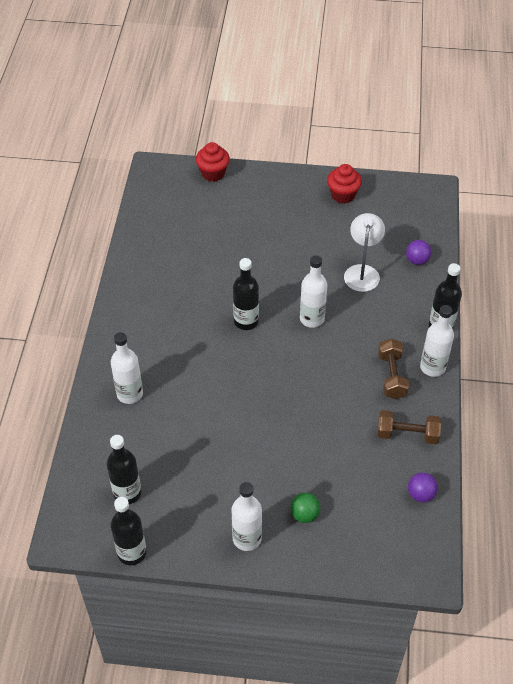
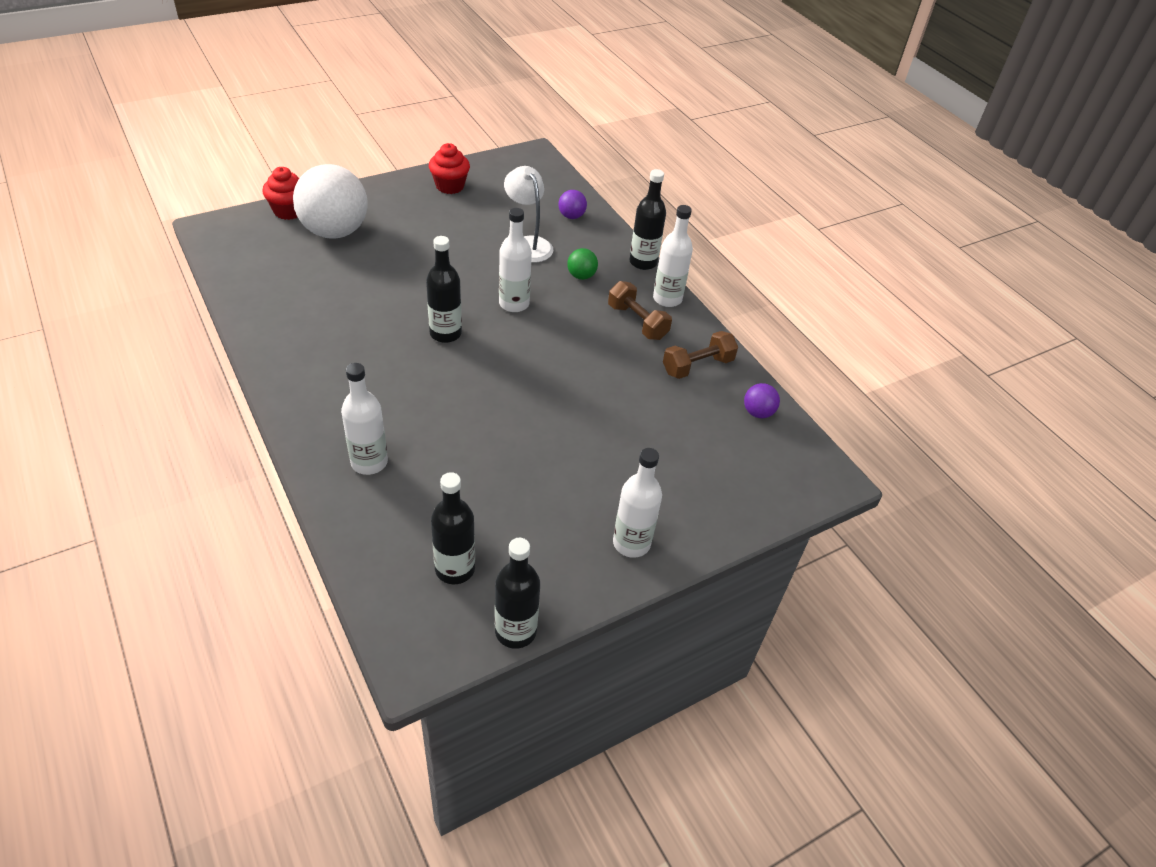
camera: 40 degrees left, 5 degrees down
green ball [290,493,321,523] -> green ball moved to [567,248,598,280]
none -> white ball [293,164,368,239]

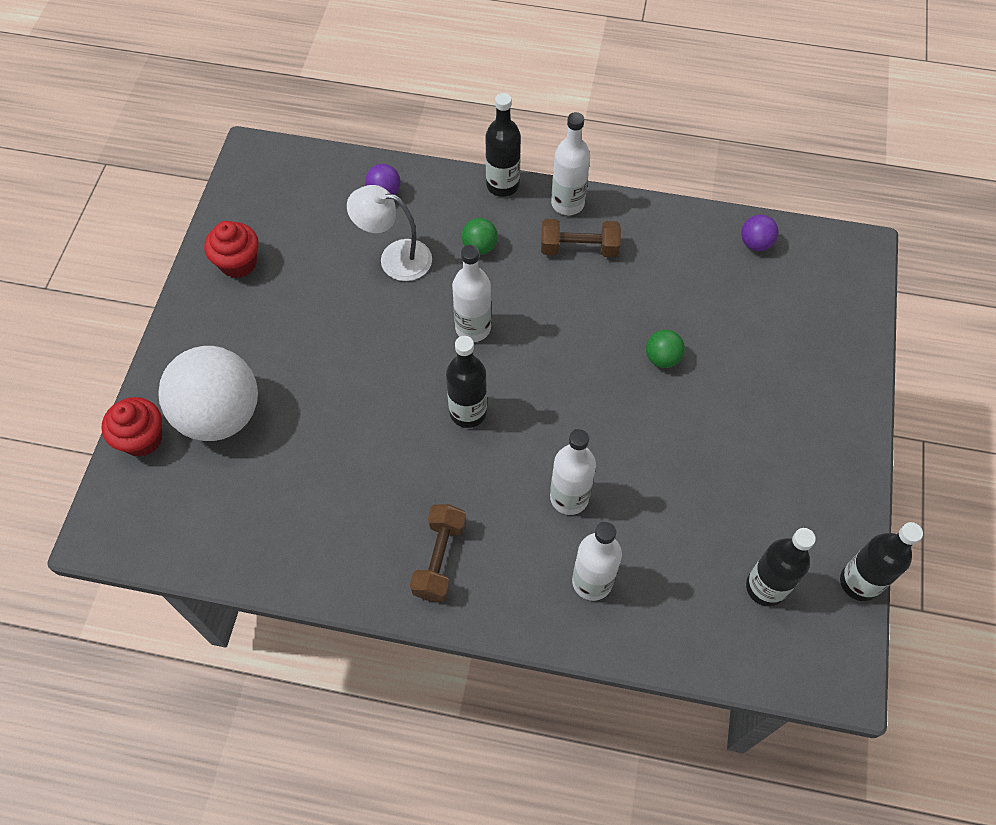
camera: 45 degrees left, 15 degrees up
white bottle [613,448,662,558] -> white bottle moved to [550,429,596,515]
brown dumbbell [663,331,738,379] -> brown dumbbell moved to [410,504,466,602]
none -> green ball [646,330,685,368]

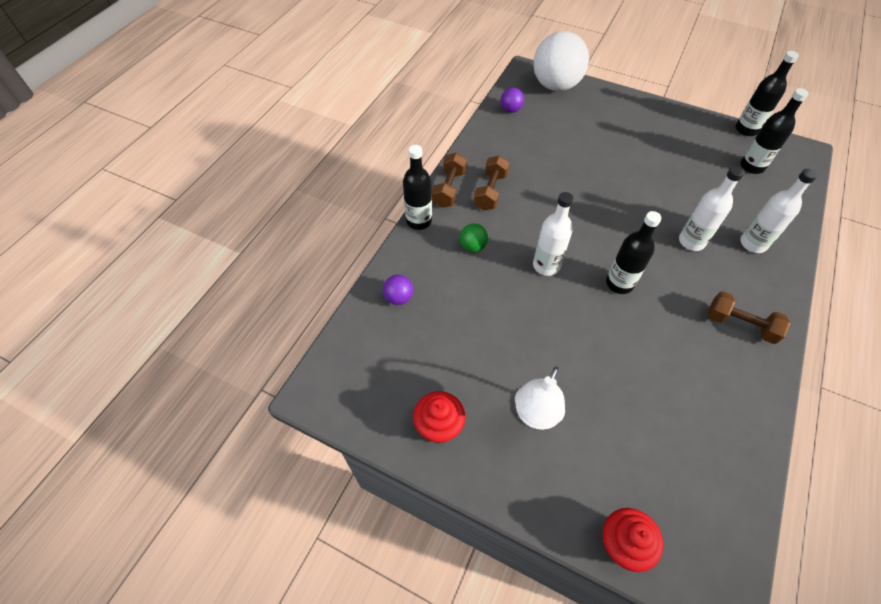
camera: 75 degrees left, 5 degrees down
white ball [158,346,258,441] -> white ball moved to [533,31,589,91]
white lamp [347,185,432,281] -> white lamp moved to [515,367,565,430]
white bottle [551,112,590,215] -> brown dumbbell [431,152,467,208]
green ball [646,330,685,368] -> none

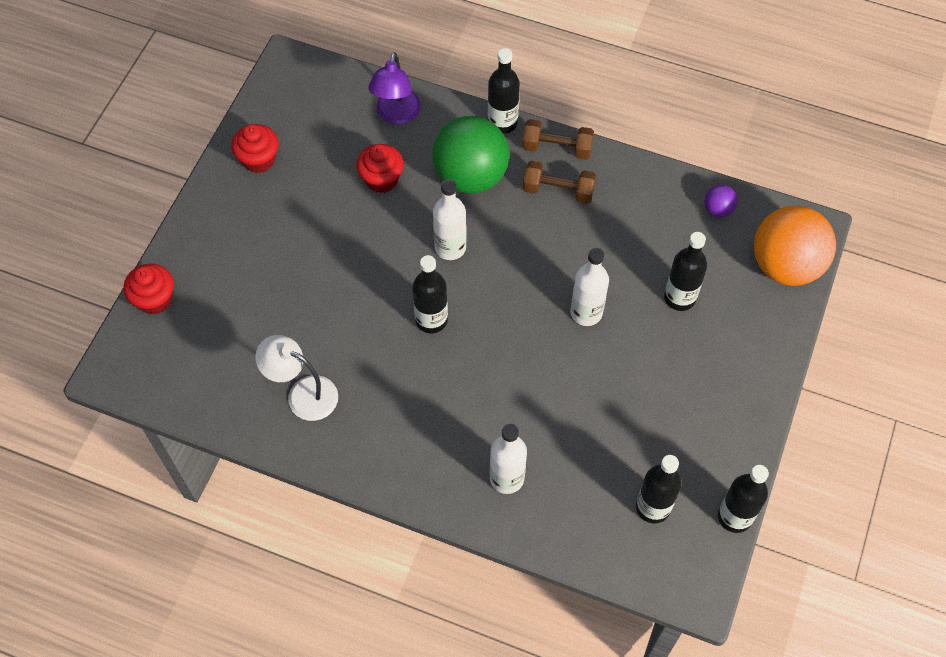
camera: 85 degrees right, 5 degrees up
purple ball [383,275,413,305] -> purple lamp [368,52,421,125]
green ball [460,223,488,252] -> green ball [433,116,509,194], size x2.35
white lamp [515,367,565,430] -> white lamp moved to [255,335,338,421]
white ball [533,31,589,91] -> orange ball [754,206,836,286]
white bottle [679,166,744,251] -> white bottle moved to [570,248,609,326]
brown dumbbell [708,291,791,344] -> none
none -> red cupcake [356,144,404,193]
none -> black bottle [664,232,707,311]

